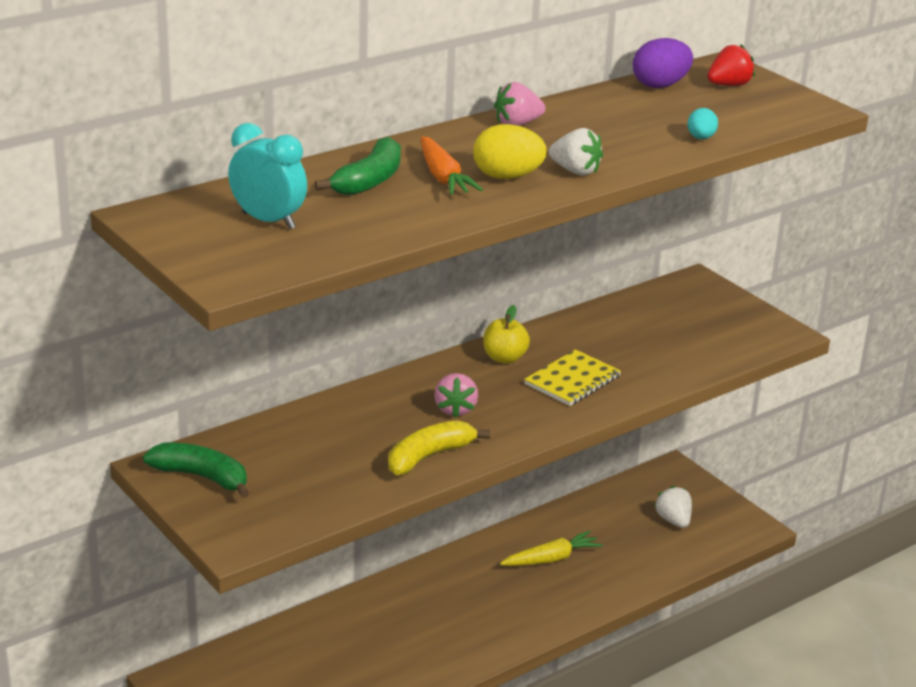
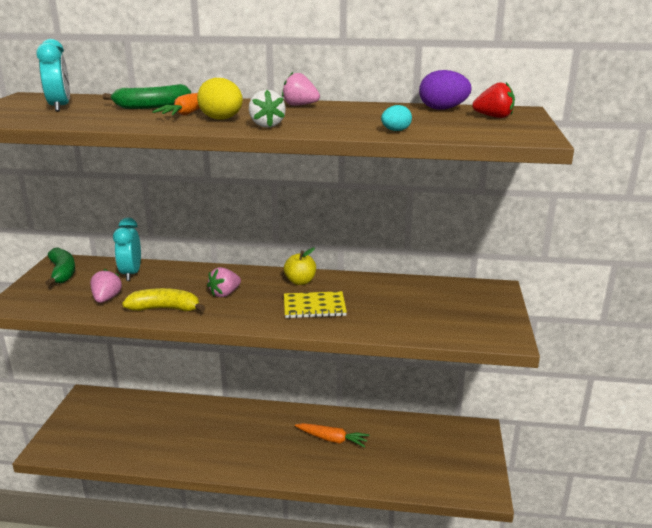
camera: 45 degrees right, 5 degrees down
yellow carrot [500,530,603,566] -> orange carrot [295,423,370,448]
white strawberry [655,486,692,528] -> none
none -> pink strawberry [90,269,122,303]
none -> turquoise clock [113,218,141,281]

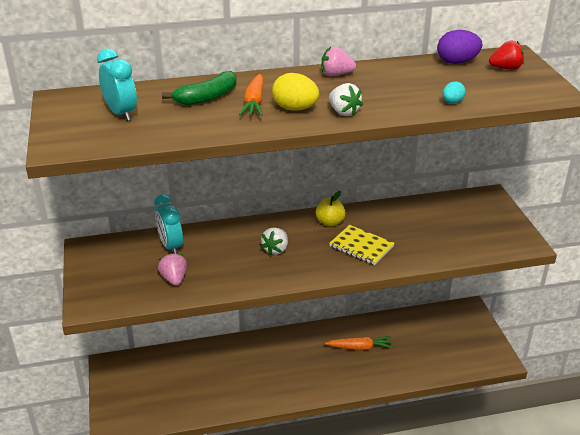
camera: 20 degrees left, 10 degrees up
green banana [45,247,75,286] -> none
yellow banana [122,288,205,312] -> none
pink strawberry [207,267,241,297] -> white strawberry [261,228,288,255]
yellow notebook [284,291,347,318] -> yellow notebook turned 60 degrees clockwise [329,225,395,265]

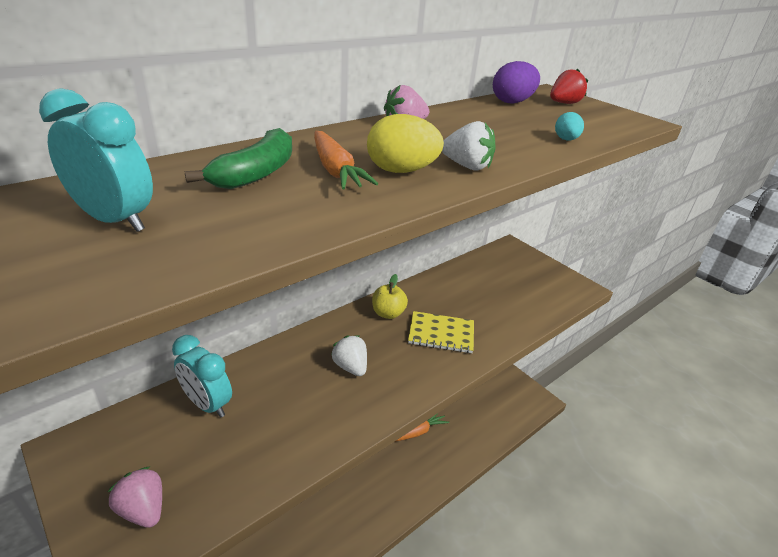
camera: 30 degrees left, 0 degrees up
pink strawberry [158,253,187,286] -> pink strawberry moved to [108,466,162,528]
white strawberry [261,228,288,255] -> white strawberry turned 150 degrees clockwise [331,335,367,376]

